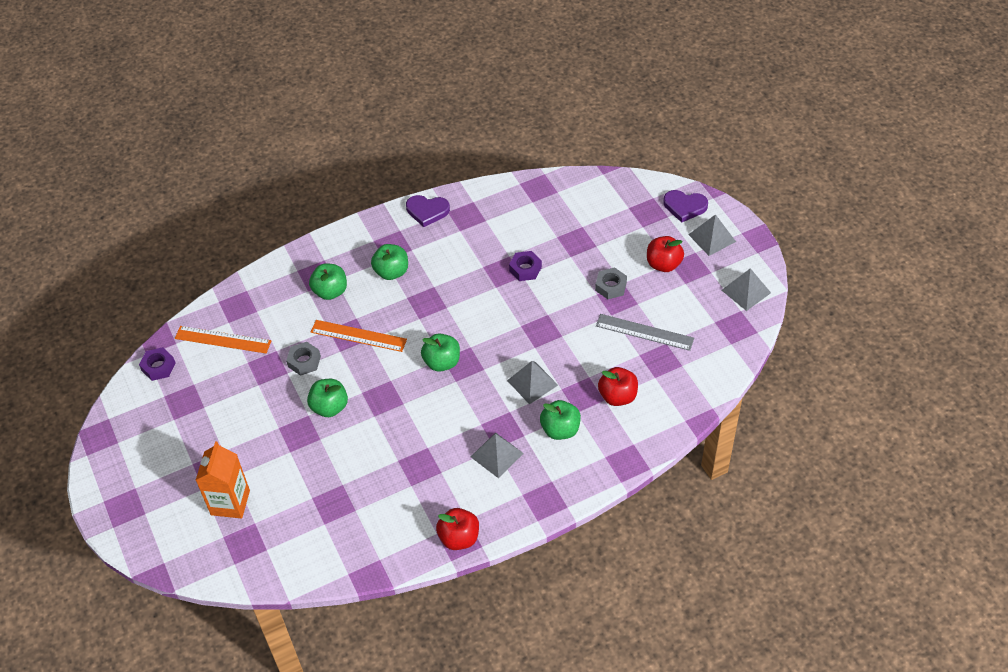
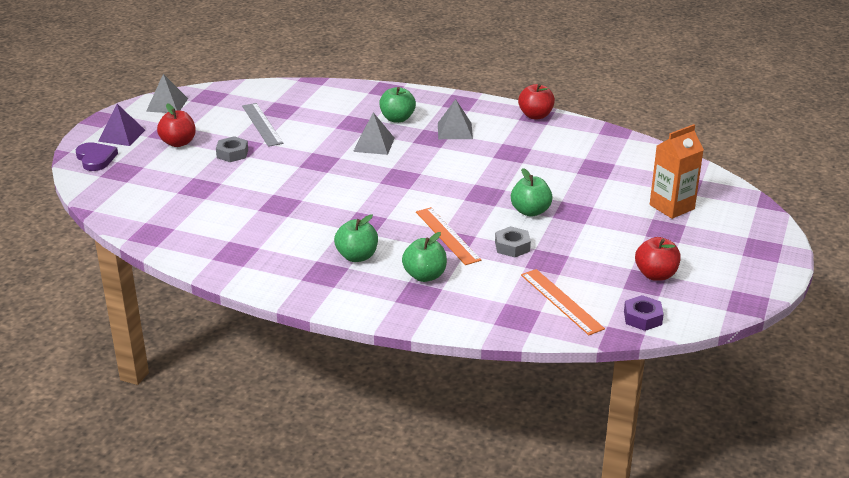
camera: 135 degrees left, 20 degrees down
purple heart [406,195,450,227] -> none
green apple [421,333,460,372] -> none
purple nut [509,251,542,281] -> none
red apple [598,367,638,406] -> red apple moved to [635,237,681,281]
grey pyramid [688,214,736,256] -> purple pyramid [98,104,145,146]

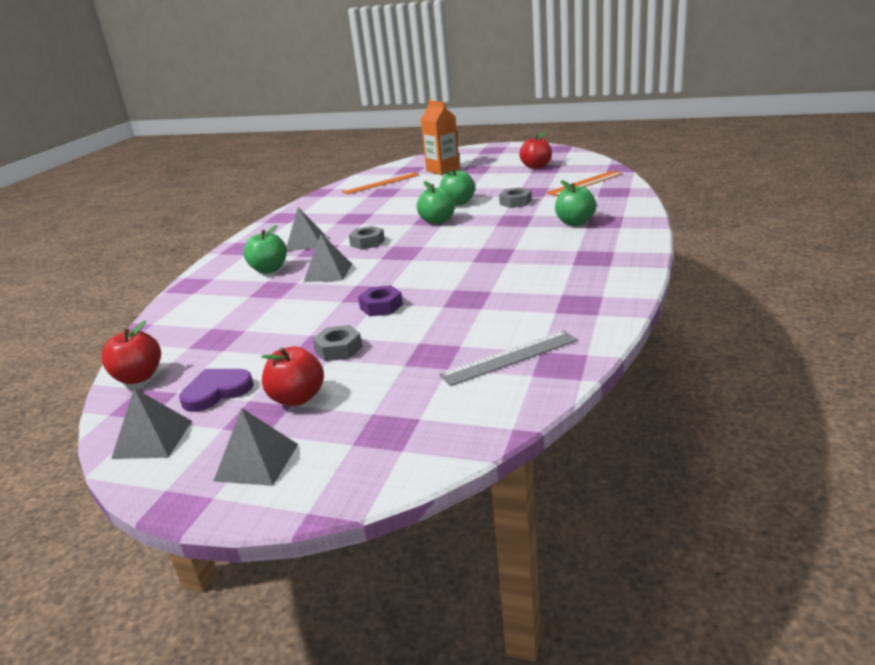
camera: 90 degrees left, 5 degrees down
purple heart [75,142,118,171] -> purple heart moved to [179,369,254,412]
purple pyramid [98,104,145,146] -> grey pyramid [213,408,298,486]
grey ruler [242,103,283,147] -> grey ruler moved to [439,330,578,386]
green apple [334,214,378,262] -> green apple moved to [417,181,455,224]
orange ruler [416,207,482,265] -> orange ruler moved to [342,172,419,194]
red apple [518,84,555,119] -> red apple moved to [101,321,161,384]
purple nut [624,295,664,331] -> purple nut moved to [358,285,403,316]
none -> grey nut [349,226,385,250]

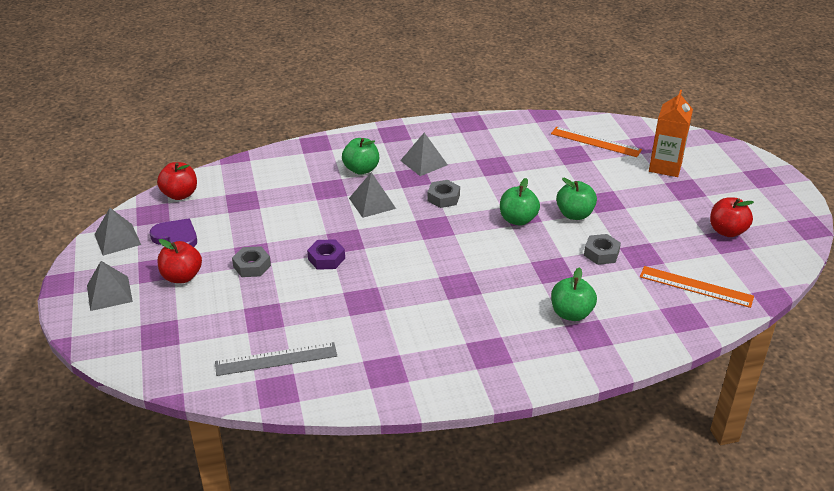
camera: 55 degrees right, 10 degrees up
grey ruler [439,330,578,386] -> grey ruler turned 45 degrees counterclockwise [215,342,337,376]

